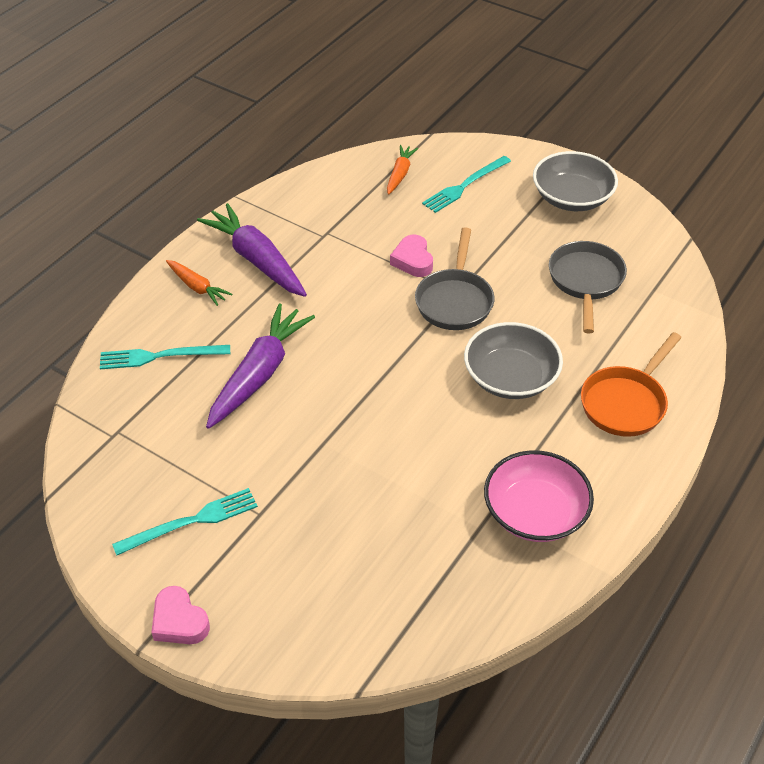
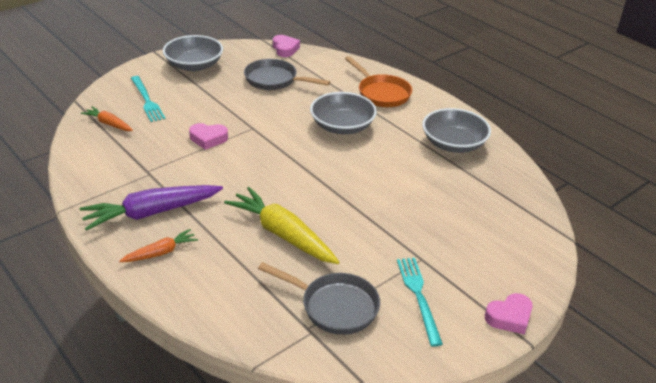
camera: 75 degrees left, 10 degrees down
turquoise fork [100,345,230,369] -> none
purple carrot [206,303,315,429] -> yellow carrot [224,187,340,264]
grey pan [415,228,495,330] -> grey pan moved to [258,262,380,335]
pink bowl [484,450,594,542] -> grey bowl [422,108,491,153]
none -> pink heart [273,35,300,57]

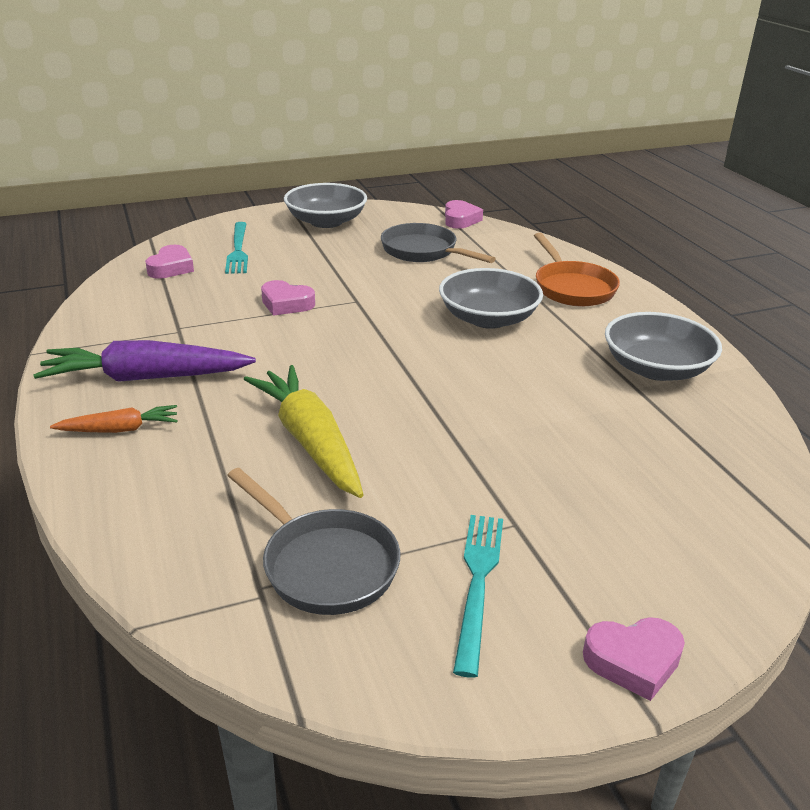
camera: 20 degrees right, 5 degrees down
orange carrot [81,106,133,131] -> pink heart [145,245,194,279]

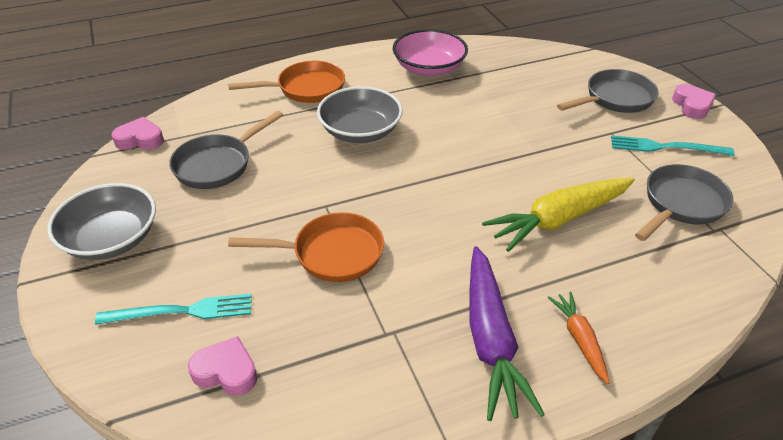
camera: 90 degrees left, 10 degrees up
pink heart [261,280,315,316] -> orange pan [228,212,384,282]
grey bowl [605,312,722,381] -> pink bowl [393,29,468,76]
none -> grey pan [557,69,659,113]

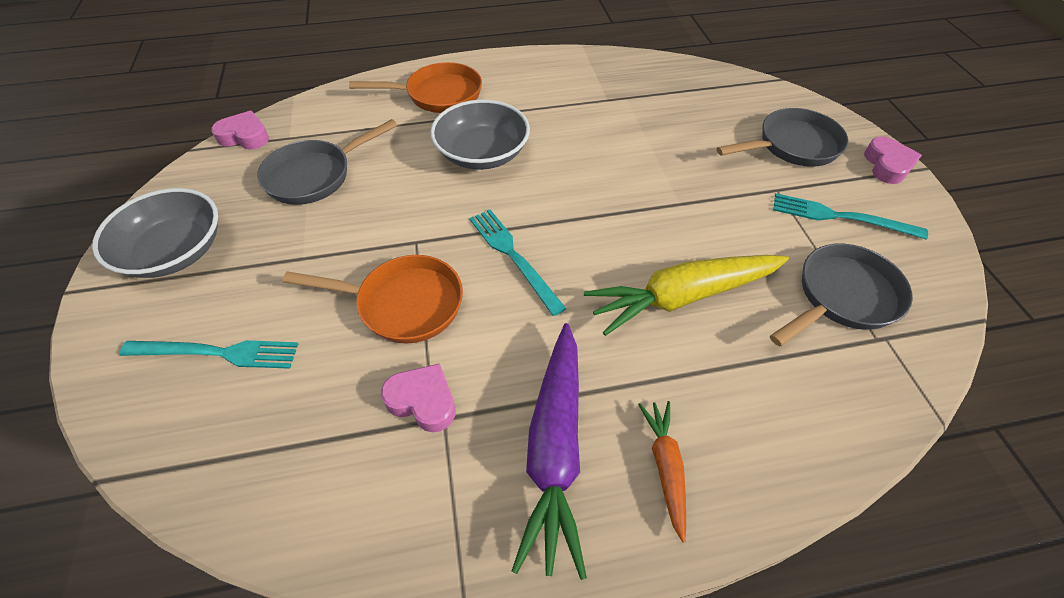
camera: 10 degrees right, 10 degrees up
pink heart [188,336,257,396] -> pink heart moved to [381,363,456,432]
pink bowl [393,29,468,76] -> none
none -> turquoise fork [469,209,566,316]

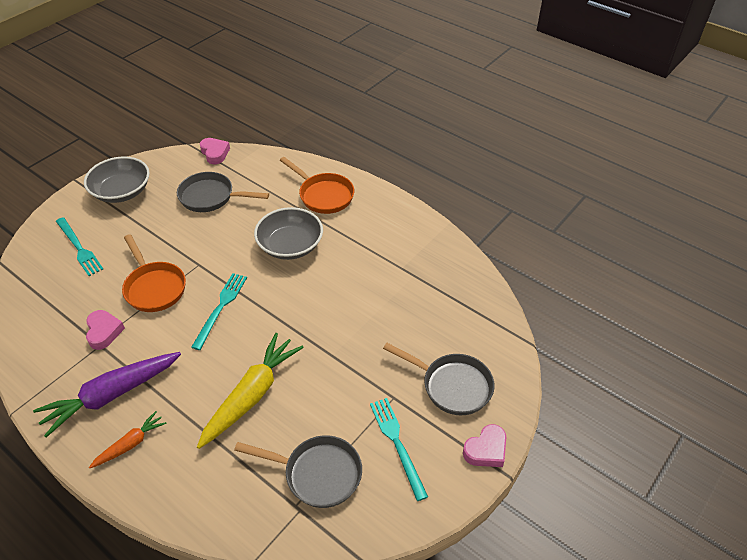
camera: 50 degrees right, 5 degrees down
yellow carrot [584,255,789,336] -> yellow carrot turned 90 degrees clockwise [197,333,304,449]

